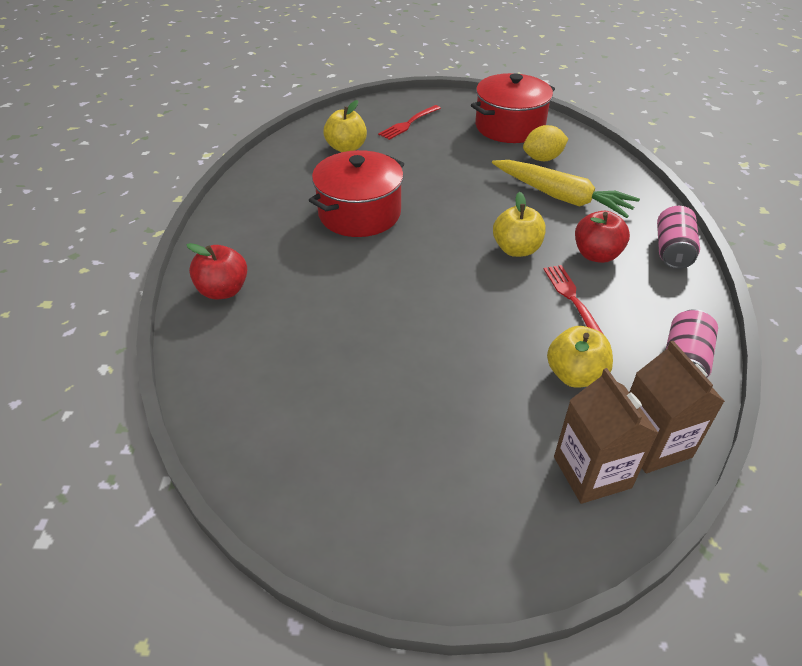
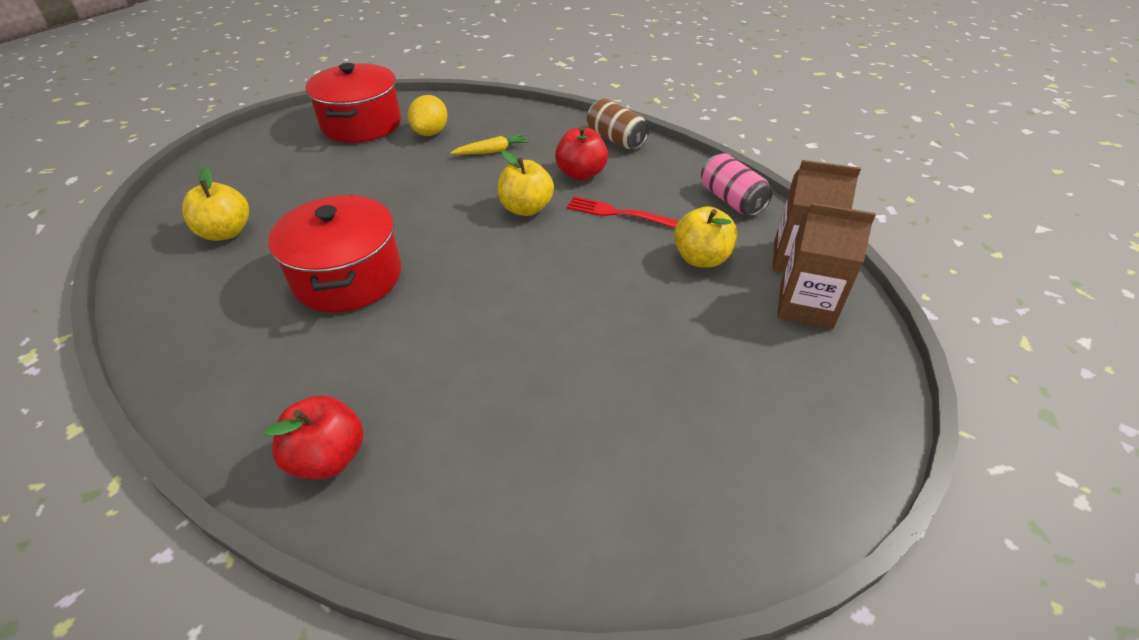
camera: 55 degrees left, 0 degrees up
red fork [378,105,441,140] -> none
yellow carrot [492,160,640,218] -> yellow carrot [450,134,530,155], size x0.50
pink can [657,206,700,269] -> brown can [587,99,649,150]

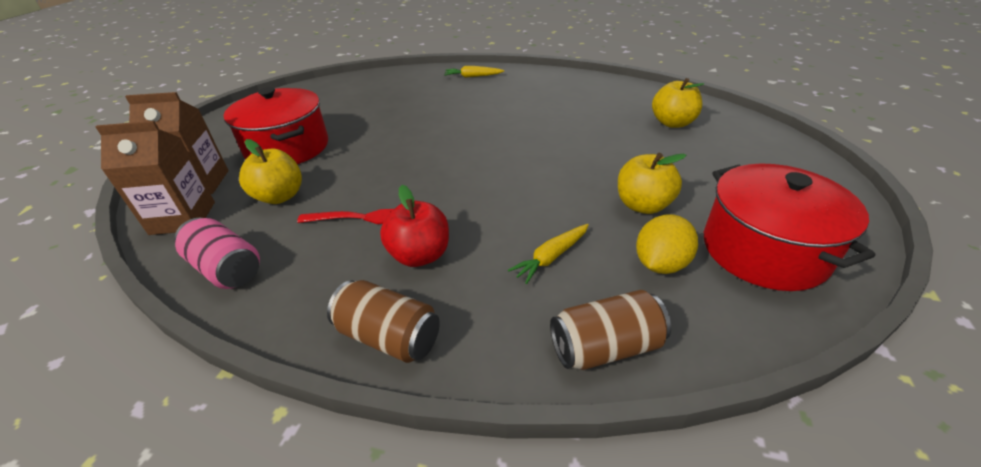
camera: 160 degrees right, 5 degrees down
red apple [264,395,364,479] -> yellow carrot [444,66,504,78]
red pot [268,195,401,312] -> red pot moved to [223,87,328,164]
yellow lemon [408,95,448,136] -> yellow lemon turned 45 degrees clockwise [636,214,698,274]
yellow apple [498,151,554,216] -> yellow apple moved to [618,153,686,214]
none -> brown can [550,290,671,370]

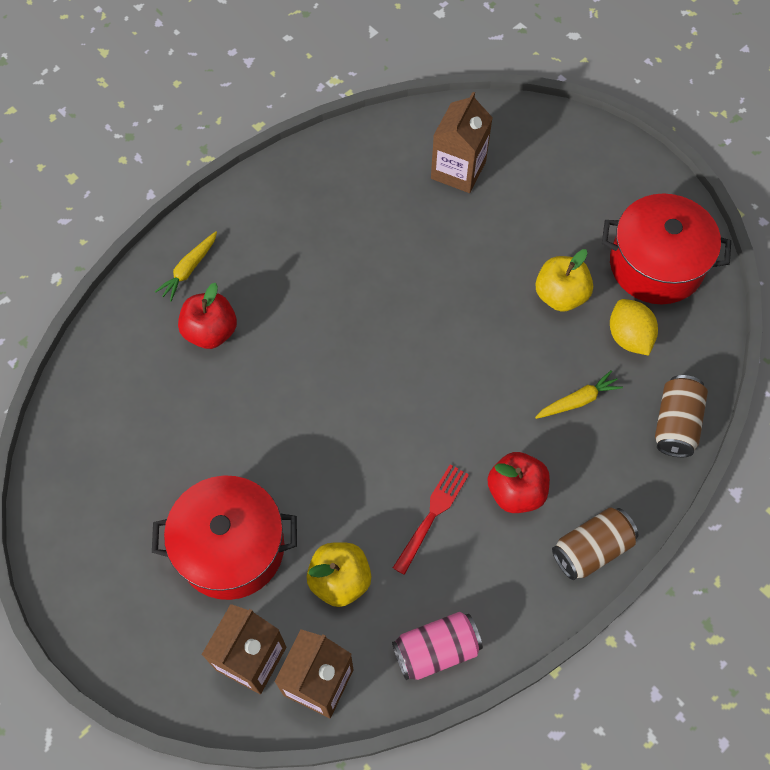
camera: 60 degrees left, 25 degrees up
yellow carrot [508,224,589,284] -> yellow carrot turned 105 degrees counterclockwise [535,370,623,419]
yellow apple [652,78,704,128] -> brown carton [431,92,493,193]
none -> red apple [178,283,237,349]

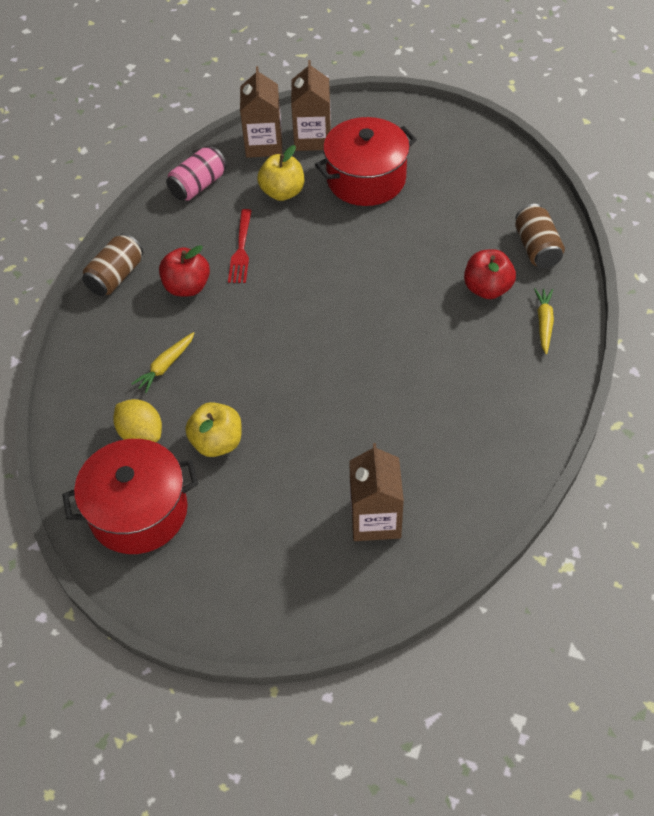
camera: 155 degrees right, 10 degrees down
brown can [655,375,708,457] -> brown can moved to [515,204,565,268]

